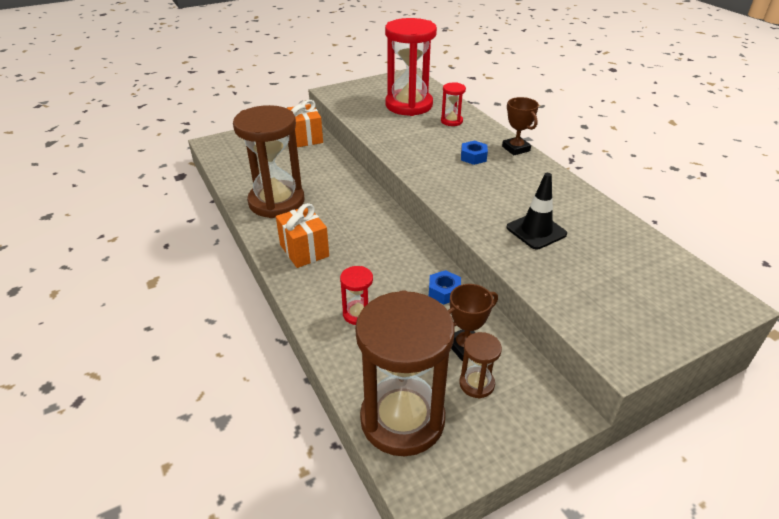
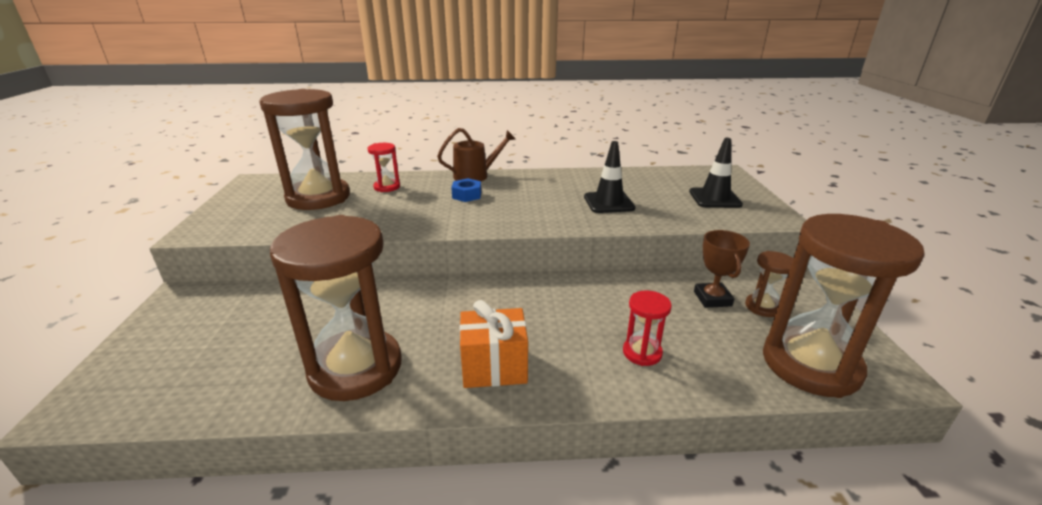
camera: 65 degrees left, 10 degrees down
orange gift [287,100,323,147] -> none
red hourglass [385,18,437,116] -> brown hourglass [259,89,350,210]
blue nut [429,270,461,304] -> none
brown trophy [502,97,539,155] -> brown watering can [437,128,515,181]
none -> black traffic cone [689,138,743,208]

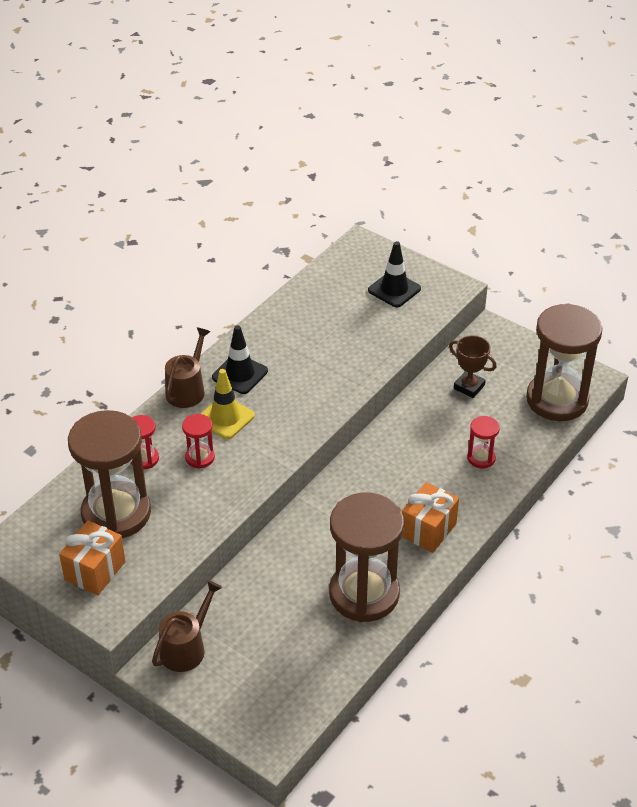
camera: 50 degrees left, 15 degrees up
blue nut [451,178,481,202] -> yellow traffic cone [200,369,255,439]
black traffic cone [584,141,635,213] -> black traffic cone moved to [212,325,268,394]
brown hourglass [745,251,793,317] -> none
none -> orange gift [59,521,126,595]
none -> brown watering can [152,580,222,672]
none -> red hourglass [182,414,215,469]

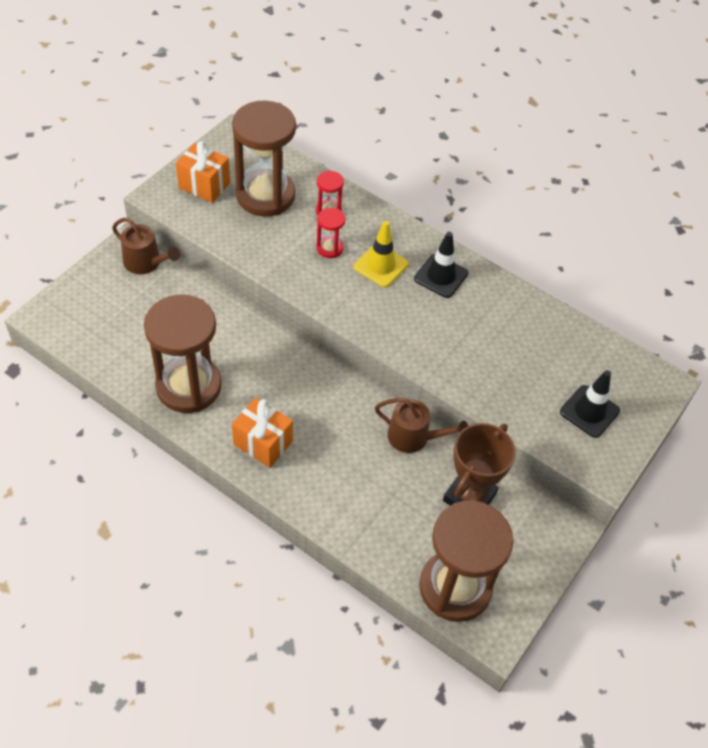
camera: 85 degrees right, 10 degrees up
brown watering can [165,327,211,408] -> brown watering can moved to [375,398,468,453]
brown trophy [449,335,497,398] -> brown trophy [443,423,516,506], size x1.53
red hourglass [467,416,500,468] -> none

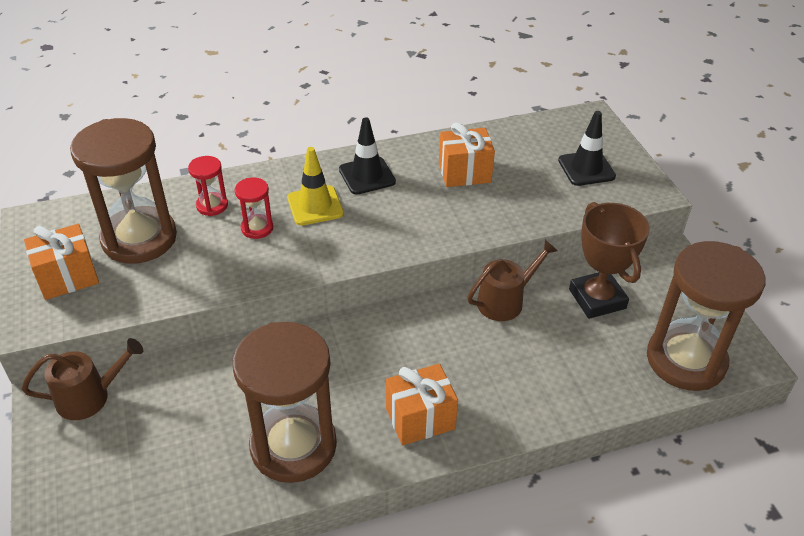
camera: 50 degrees left, 10 degrees down
none -> orange gift [439,122,495,187]

